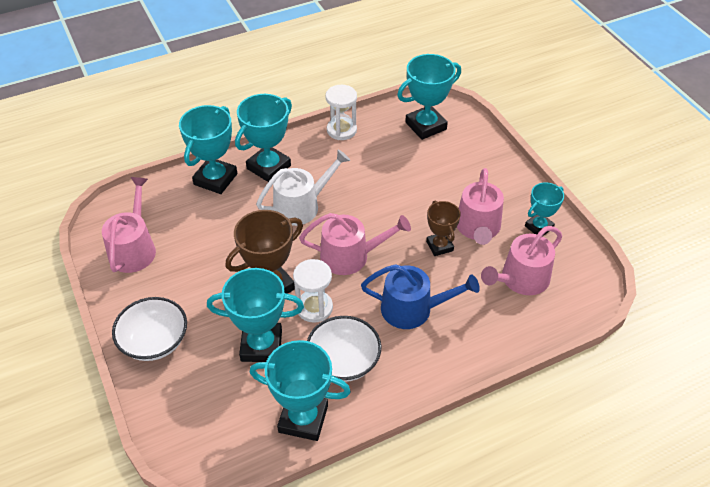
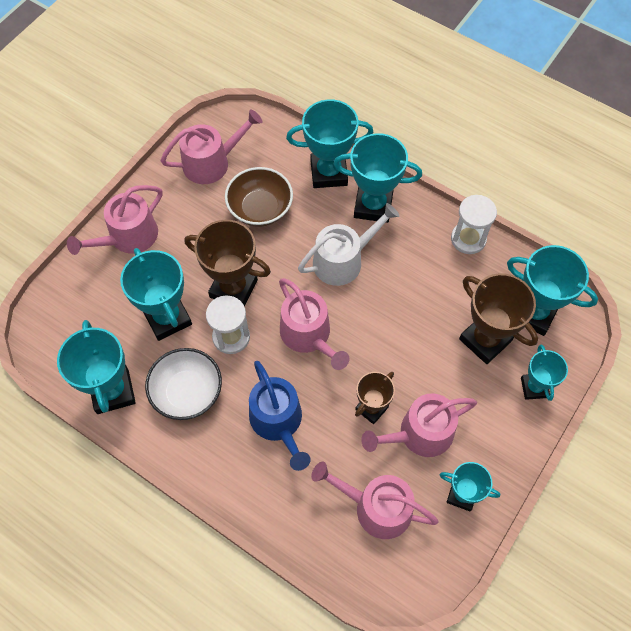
camera: 60 degrees right, 15 degrees up
white bowl [112,297,187,361] -> pink watering can [67,185,163,255]
white watering can [256,149,350,226] -> white watering can turned 60 degrees counterclockwise [298,203,399,286]
none -> brown bowl [225,167,293,227]
none -> brown trophy [459,273,538,364]
none -> turquoise trophy [521,344,568,401]

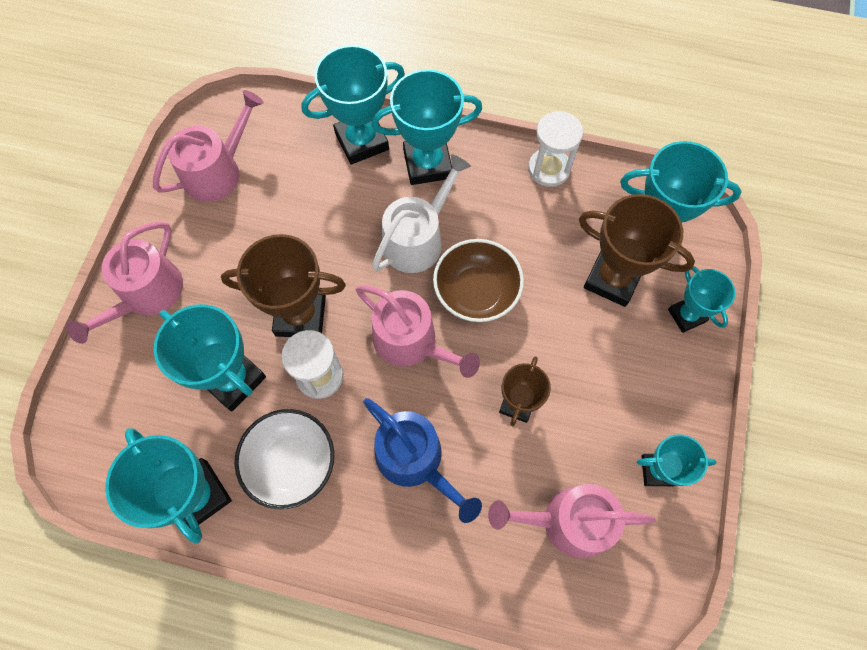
camera: 20 degrees left, 5 degrees up
brown bowl [225,167,293,227] -> brown bowl moved to [433,239,524,322]
pink watering can [361,393,477,457] -> none

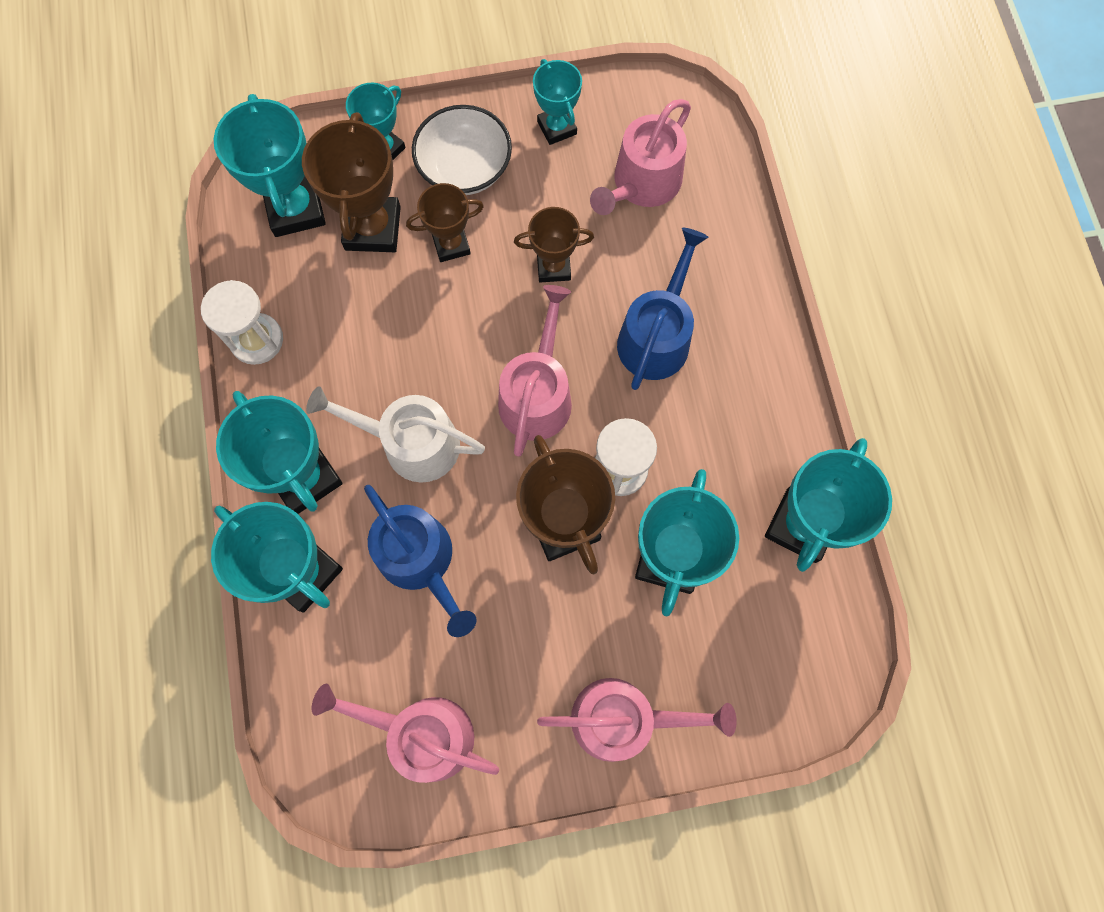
camera: 115 degrees left, 5 degrees up
white bowl [235,409,334,509] -> white bowl moved to [412,105,512,195]
brown bowl [433,239,524,322] -> none
pink watering can [488,484,656,559] -> pink watering can turned 60 degrees clockwise [590,99,691,215]
none -> blue watering can [364,485,477,637]
none -> brown trophy [406,183,484,262]

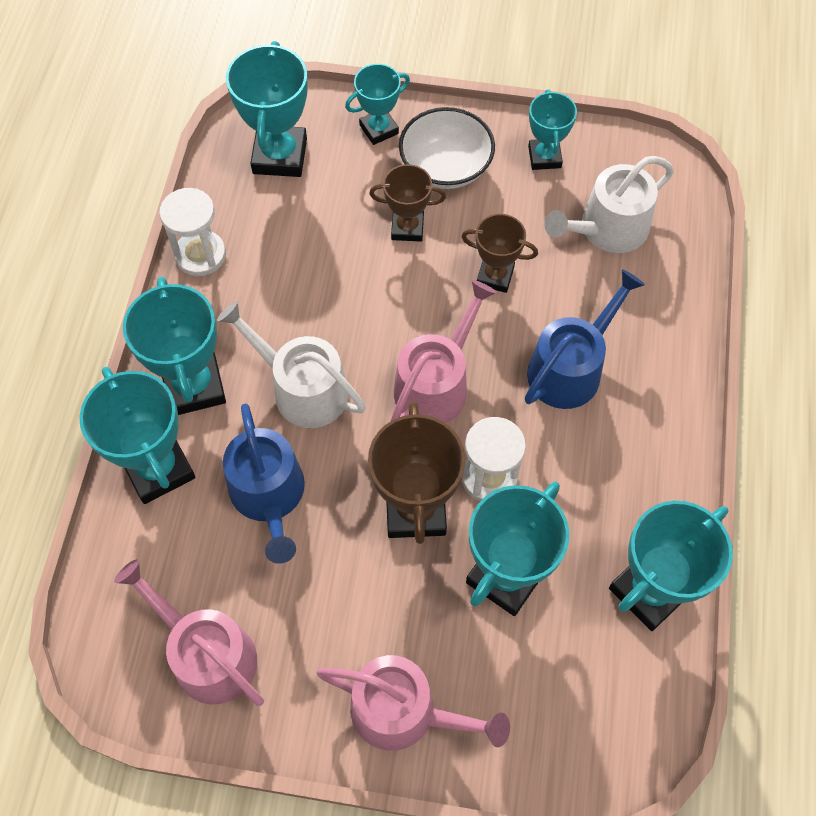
camera: 20 degrees right, 10 degrees down
brown trophy [302,112,401,252] -> none
pink watering can [590,99,691,215] -> white watering can [544,156,674,253]

